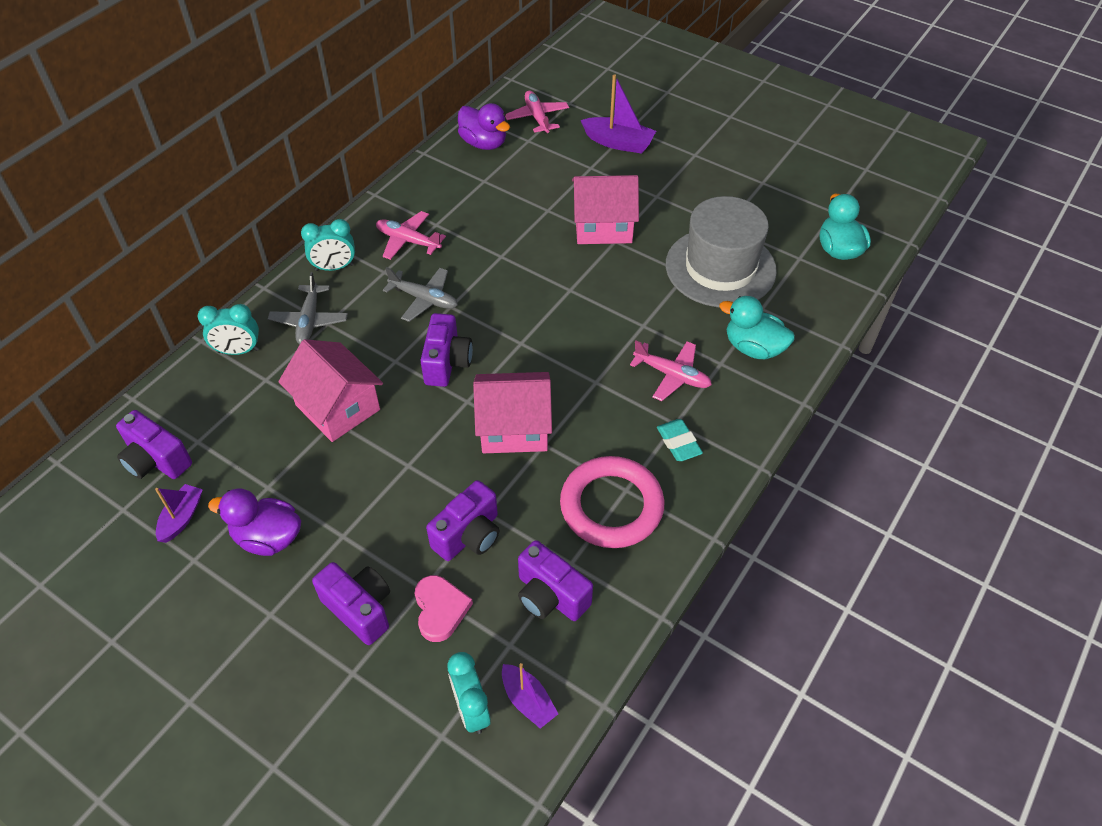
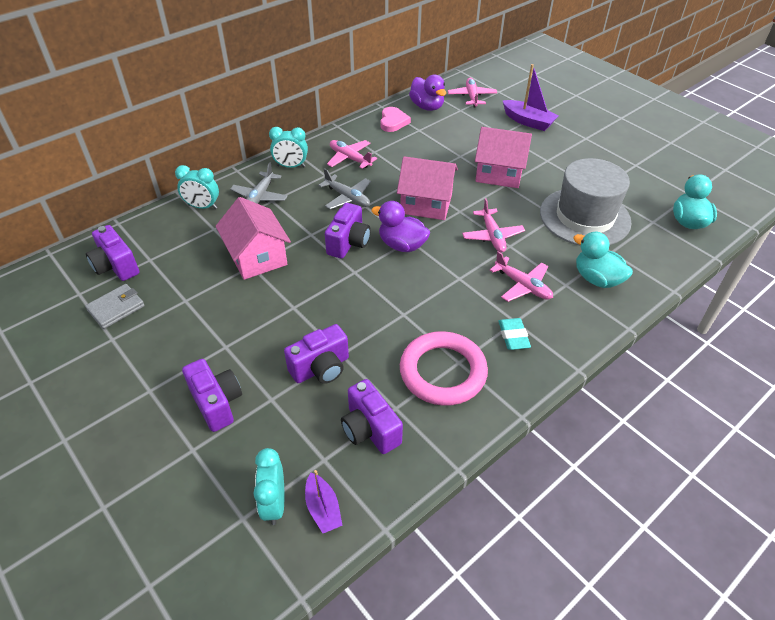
camera: 15 degrees right, 5 degrees down
purple boat [155,484,203,543] -> grey wallet [85,284,145,329]
purple duck [208,488,301,556] -> purple duck moved to [371,201,430,252]
pink heart [414,575,473,642] -> pink heart moved to [380,107,411,132]
pink house [473,372,552,453] -> pink house moved to [397,156,458,220]
none -> pink plane [462,198,525,253]

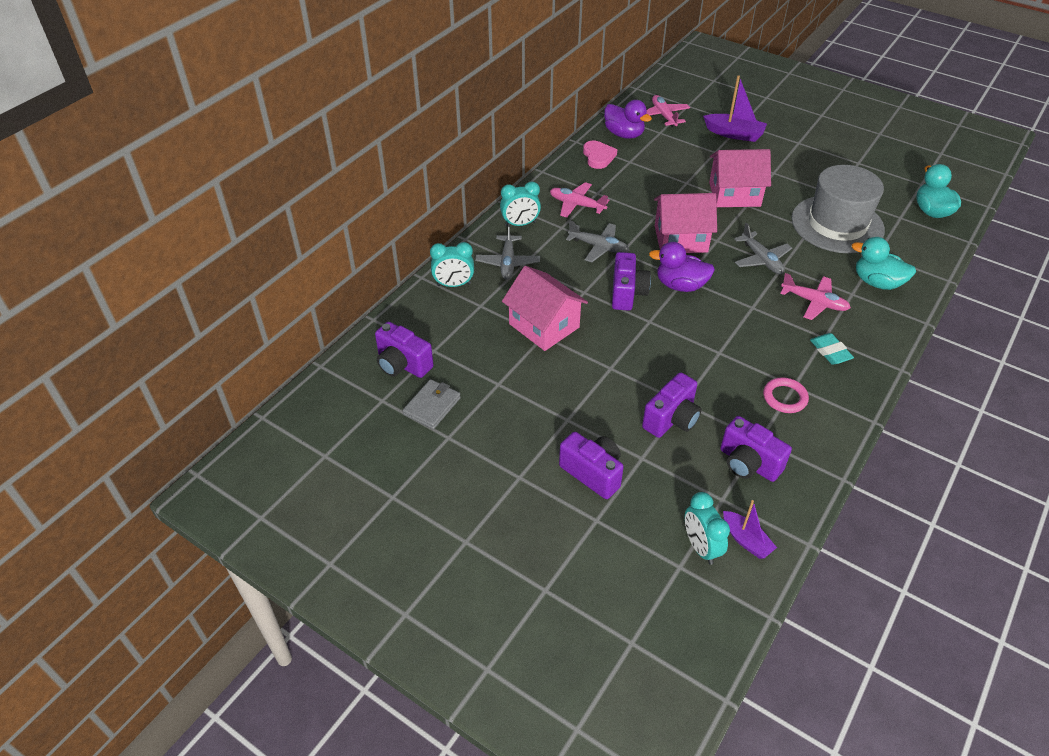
camera: 15 degrees left, 0 degrees up
pink ring [400,331,488,406] -> pink ring [763,378,809,413], size x0.52
pink plane [462,198,525,253] -> grey plane [734,223,792,274]

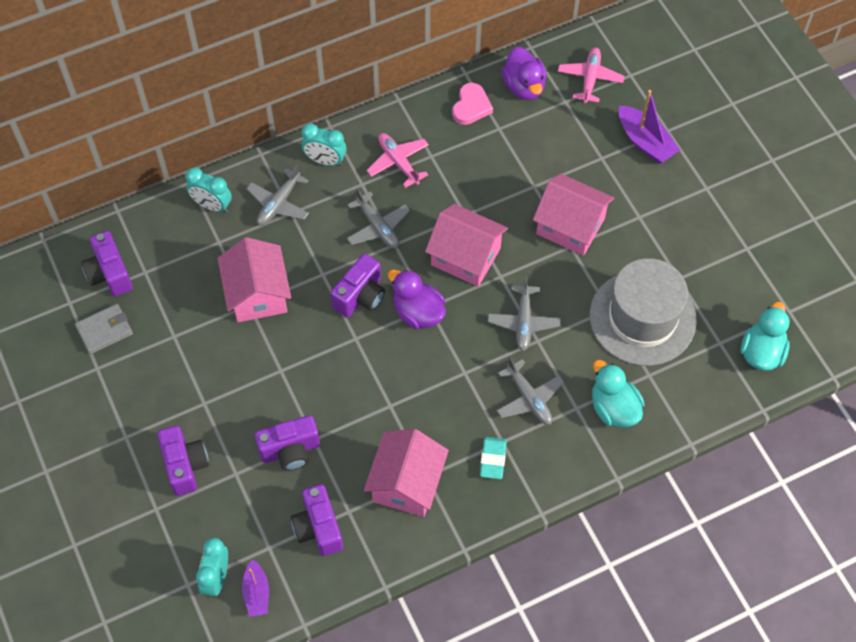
camera: 30 degrees right, 15 degrees up
pink ring [763,378,809,413] -> pink house [364,429,449,517]
pink plane [780,273,851,320] -> grey plane [497,357,564,425]

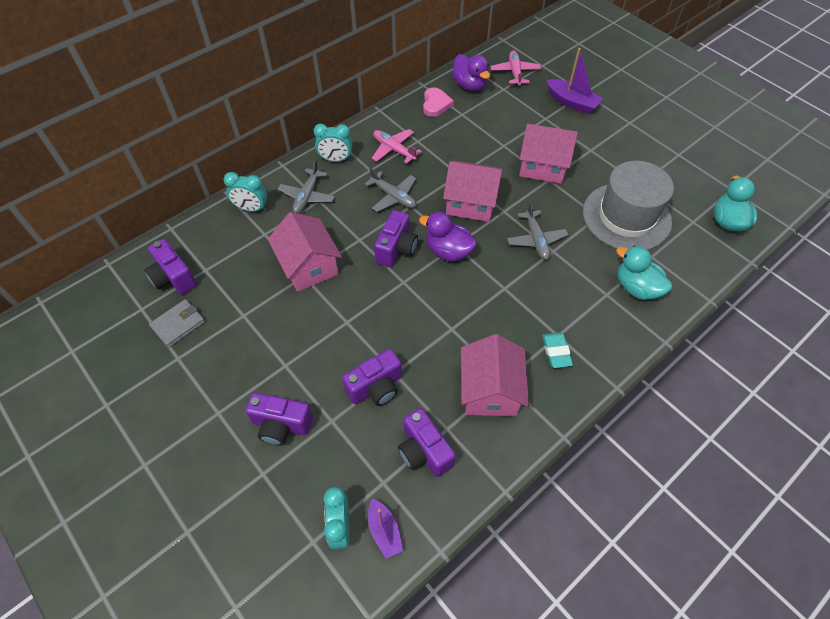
camera: 15 degrees left, 5 degrees down
purple camera [157,425,209,496] -> purple camera turned 135 degrees clockwise [246,392,313,446]
grey plane [497,357,564,425] -> none

